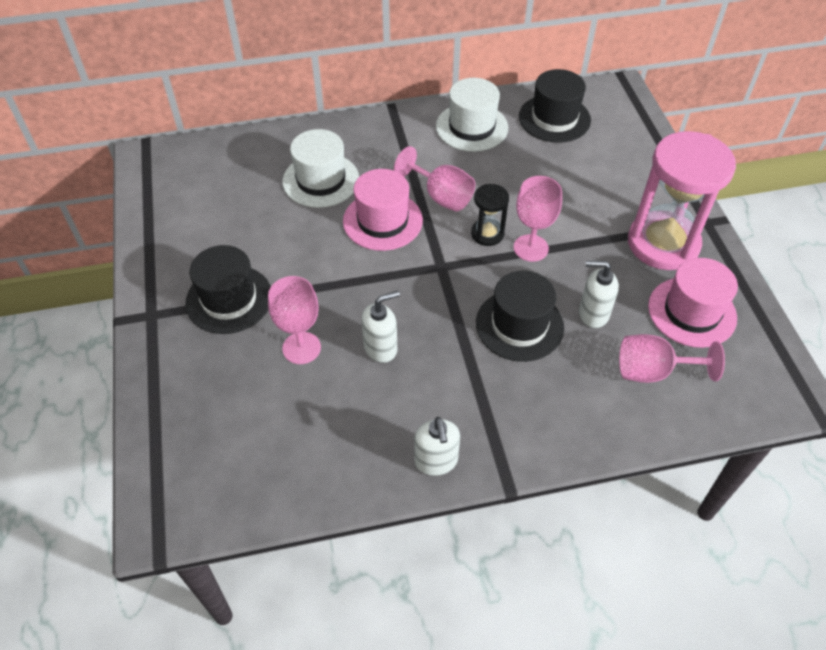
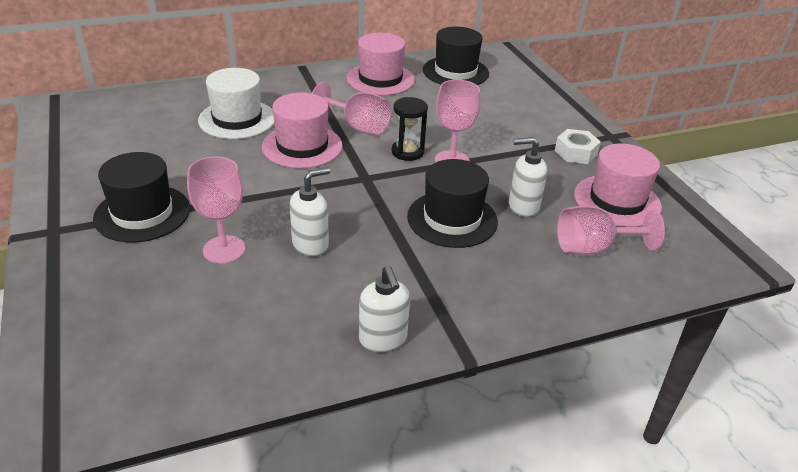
camera: 10 degrees left, 15 degrees down
white hat [436,78,508,152] -> pink hat [346,33,415,95]
pink hourglass [628,131,736,270] -> white nut [555,129,601,164]

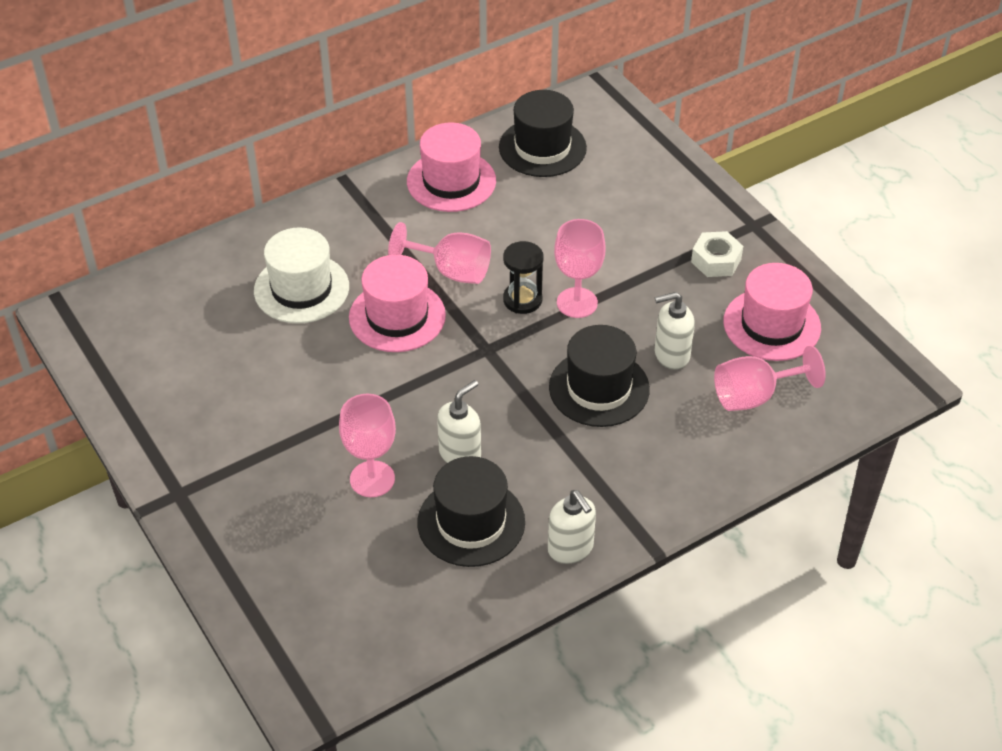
camera: 10 degrees left, 10 degrees up
black hat [93,152,190,243] -> black hat moved to [417,456,525,567]

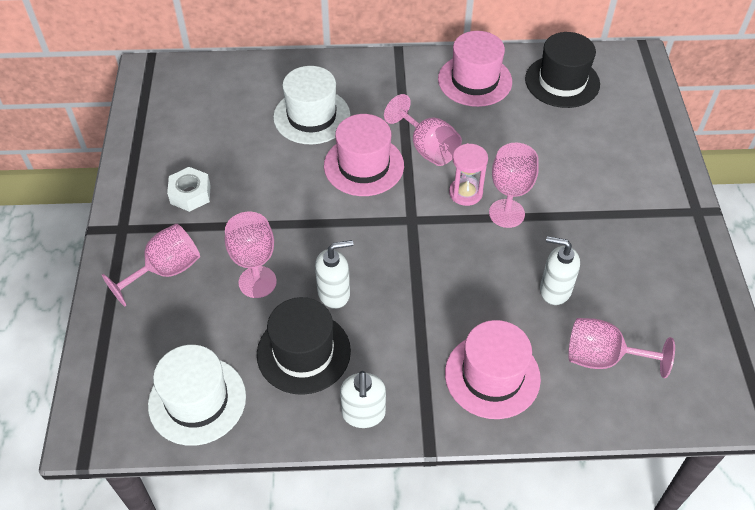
camera: 30 degrees right, 5 degrees up
black hourglass [503,241,544,314] -> pink hourglass [449,143,488,206]
black hat [549,325,650,427] -> none
white nut [691,231,743,277] -> white nut moved to [167,167,211,212]
pink hat [723,263,821,361] -> pink hat moved to [445,320,541,419]
none -> pink goblet [102,223,200,307]
none -> white hat [148,345,246,446]

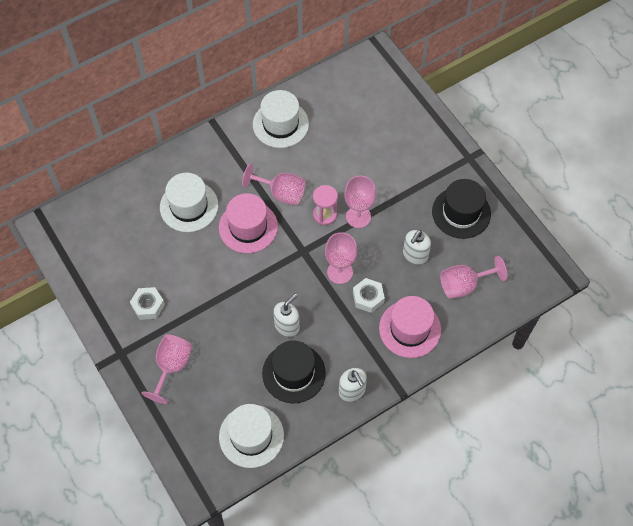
camera: 30 degrees left, 10 degrees up
pink goblet [225,212,277,298] -> pink goblet moved to [325,232,357,284]
pink hat [438,31,512,107] -> white hat [253,90,309,148]
black hat [525,32,600,108] -> black hat moved to [432,179,491,239]
white soap dispenser [540,236,580,305] -> white soap dispenser turned 45 degrees counterclockwise [403,230,431,265]
none -> white nut [353,278,385,313]

